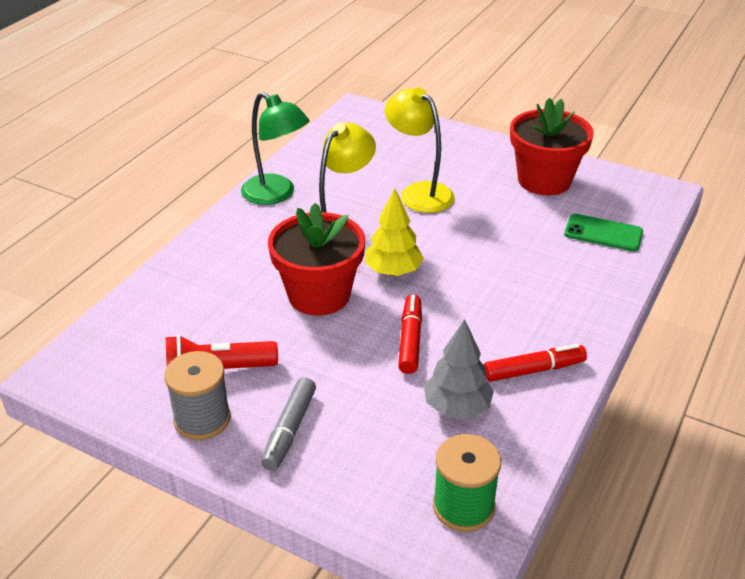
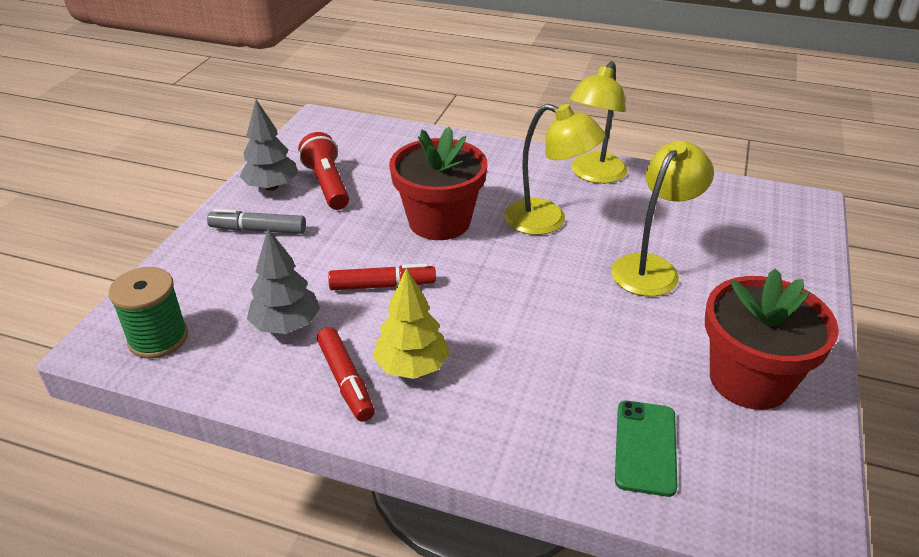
camera: 80 degrees right, 0 degrees up
grey spool [164,351,231,440] -> grey tree [240,99,298,191]
green lamp [241,92,309,205] -> yellow lamp [569,61,628,184]
yellow tree [365,189,424,276] -> yellow tree moved to [373,267,450,379]

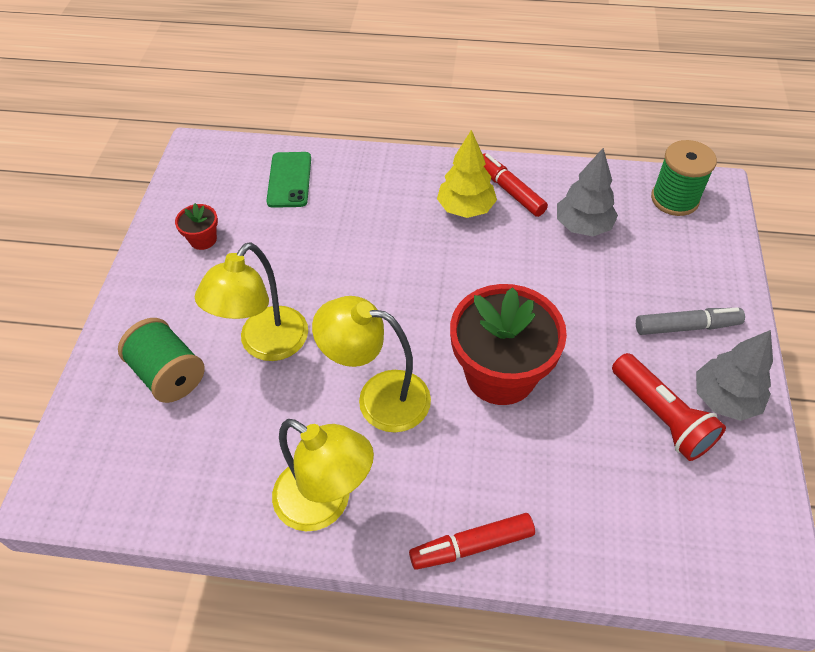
camera: 170 degrees right, 15 degrees up
red marker [328,264,436,290] -> red marker moved to [409,513,535,570]
yellow lamp [569,61,628,184] -> yellow lamp turned 105 degrees clockwise [272,419,374,531]
red flower pot [705,268,839,410] -> red flower pot [175,203,218,250], size x0.44
none -> green spool [118,318,205,403]

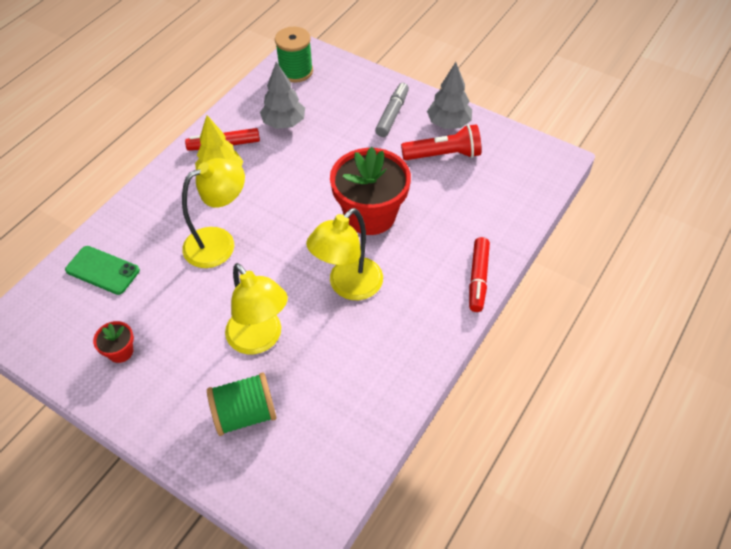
camera: 65 degrees left, 0 degrees up
yellow lamp [272,419,374,531] -> yellow lamp moved to [182,158,245,268]

